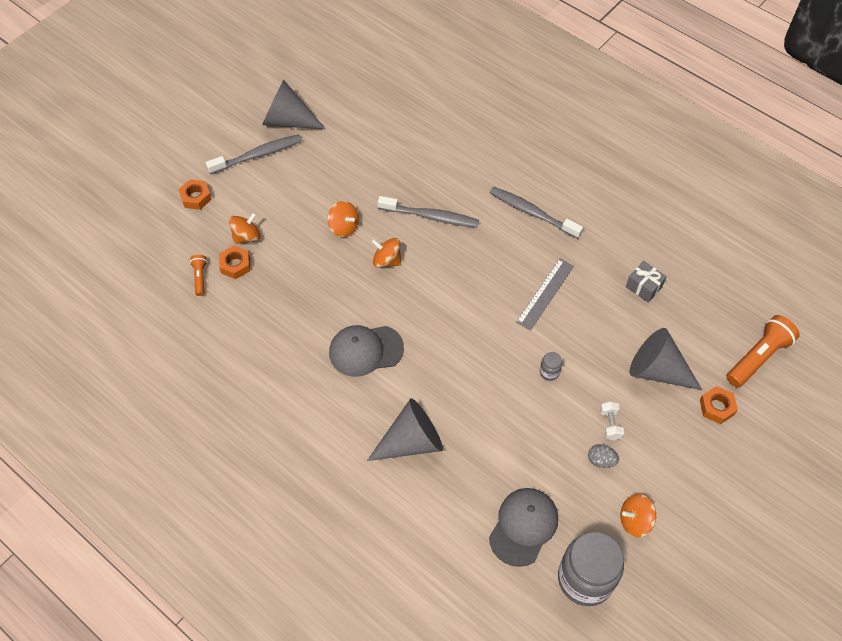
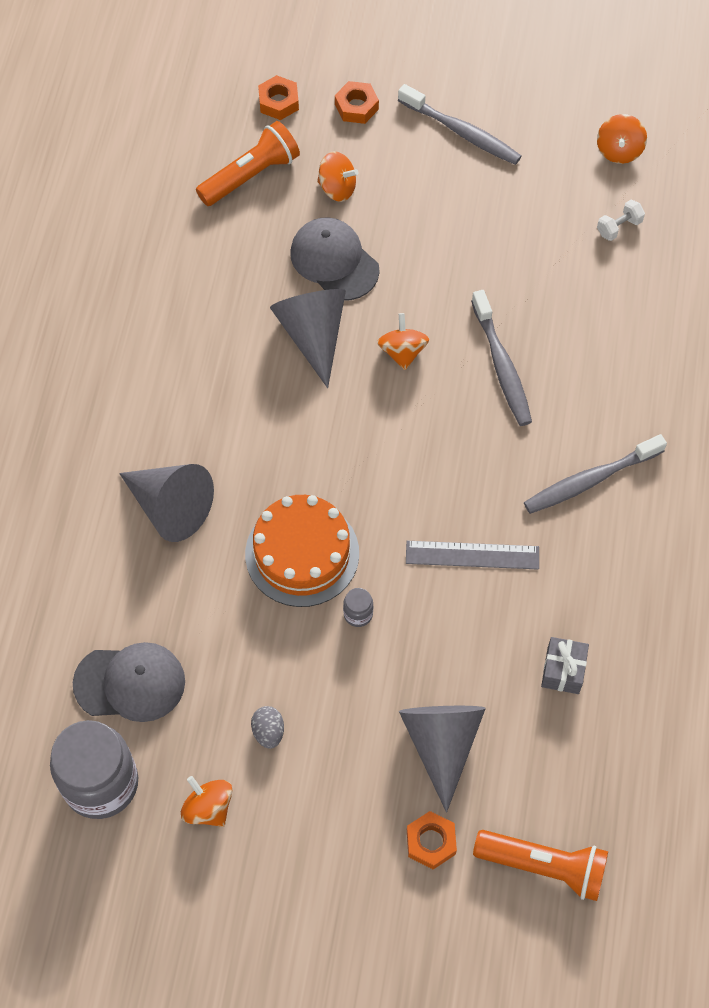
camera: 60 degrees right, 5 degrees up
orange flashlight [190,255,207,296] -> orange flashlight [196,121,300,206], size x1.95
orange nut [219,245,250,279] -> orange nut moved to [258,75,299,120]
grey cone [262,79,326,129] -> grey cone moved to [270,289,346,388]
orange spinning top [327,201,359,237] -> orange spinning top moved to [597,114,647,164]
grey cap [329,325,404,377] -> grey cap moved to [290,217,380,300]
grey toothbrush [490,187,583,239] -> grey toothbrush turned 120 degrees counterclockwise [524,434,667,514]
white dumbbell [600,401,624,440] -> white dumbbell moved to [597,200,645,241]
none -> orange cake [245,495,359,607]

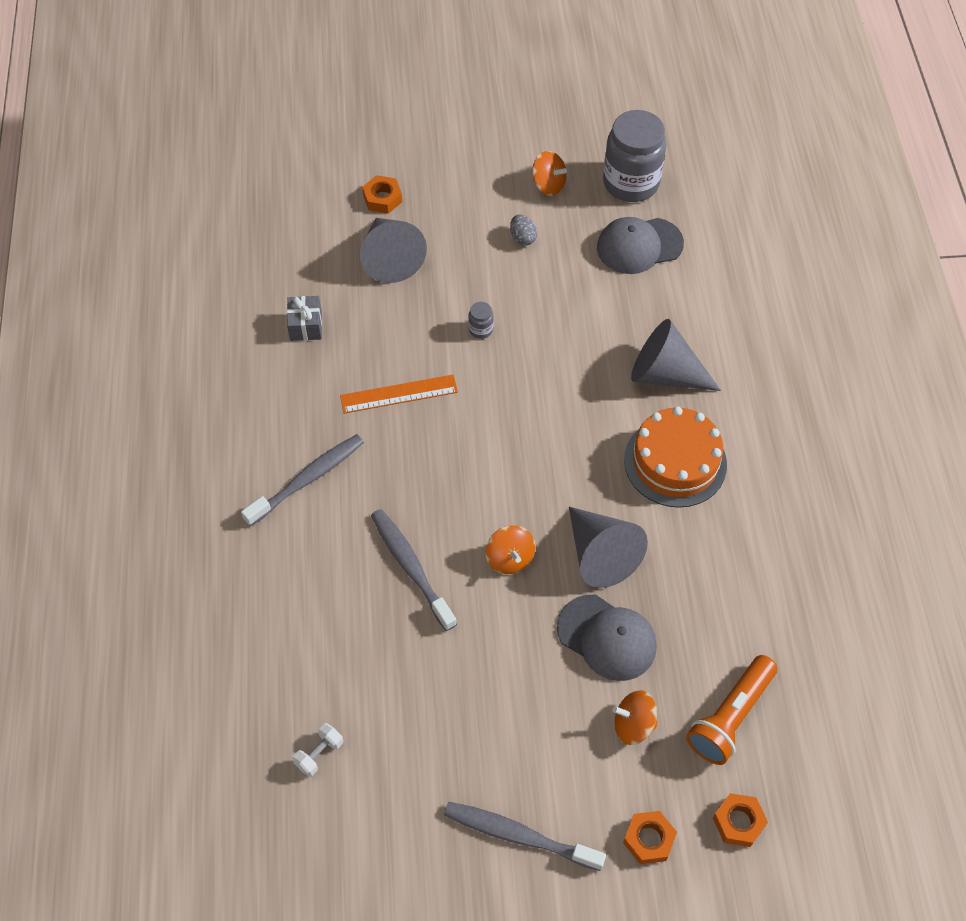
camera: 165 degrees right, 5 degrees down
orange cake [245,495,359,607] -> orange cake moved to [624,406,727,508]
grey ruler [406,541,539,570] -> orange ruler [340,375,458,414]
orange flashlight [473,830,608,901] -> none
orange spinning top [597,114,647,164] -> none

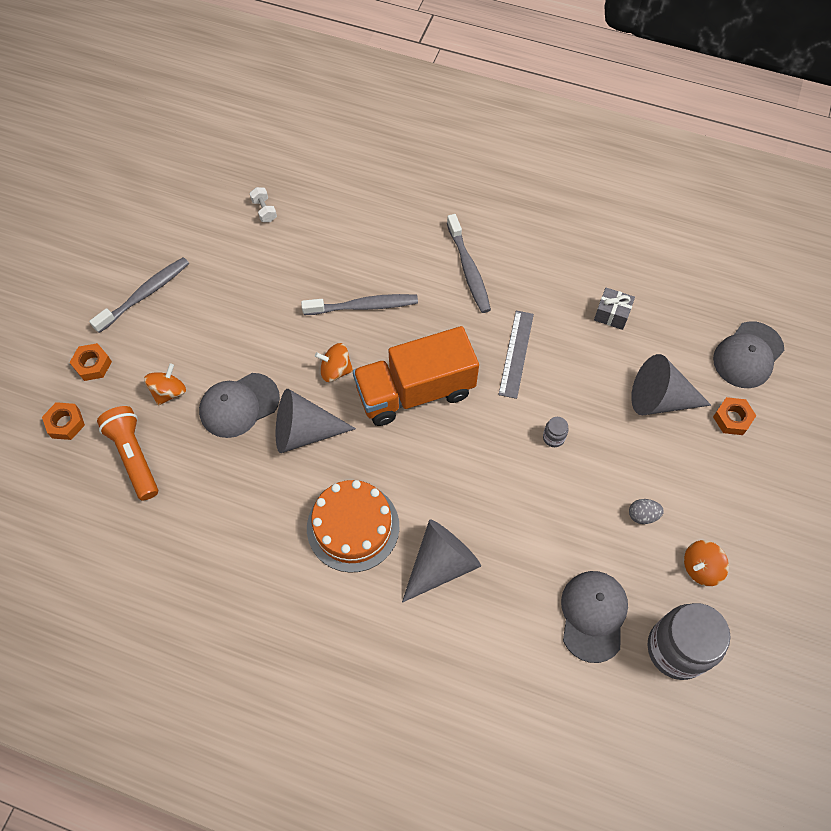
camera: 115 degrees right, 5 degrees up
orange ruler [340,375,458,414] -> grey ruler [498,311,534,399]
none -> orange truck [353,326,479,426]
none -> grey cap [713,321,784,388]

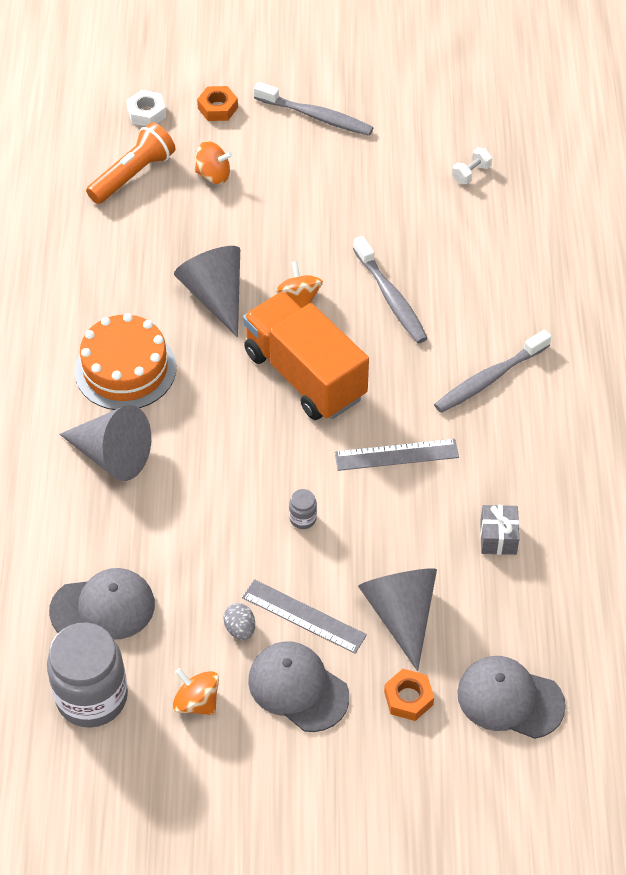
camera: 70 degrees right, 10 degrees down
orange nut [42,402,85,440] -> white nut [127,90,166,126]
grey cap [199,373,280,438] -> grey cap moved to [248,641,349,732]
none -> grey ruler [242,579,367,654]

